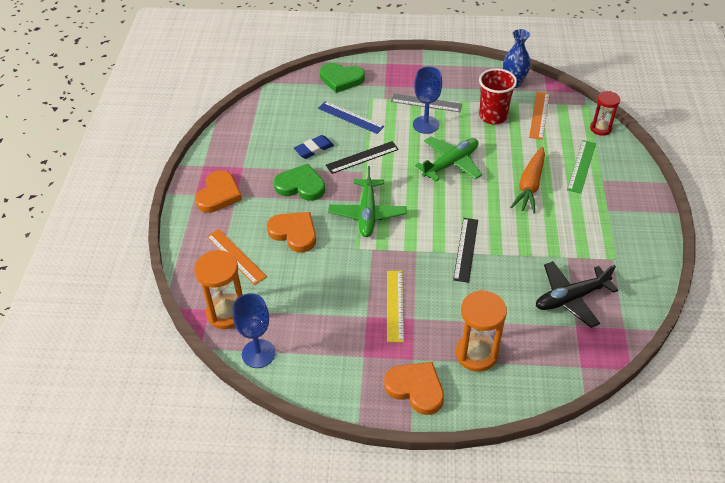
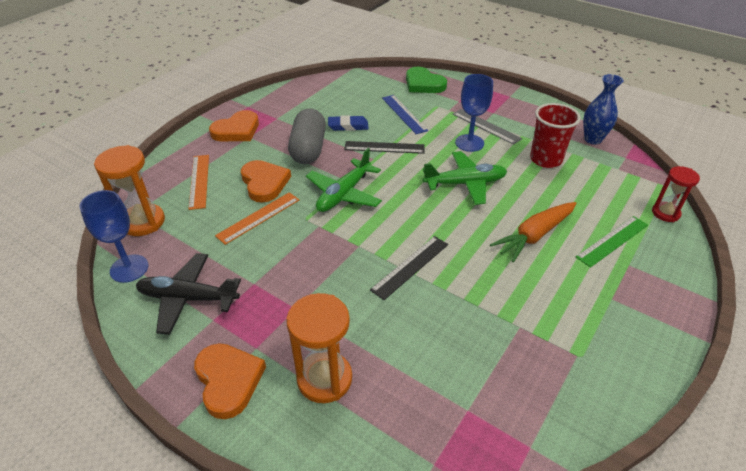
camera: 30 degrees right, 5 degrees down
green heart [274,164,325,201] -> grey capsule [288,108,326,164]
yellow ruler [387,271,404,342] -> none
orange ruler [529,92,550,140] -> orange ruler moved to [215,192,299,245]
black plane [536,261,618,328] -> black plane moved to [136,253,241,335]

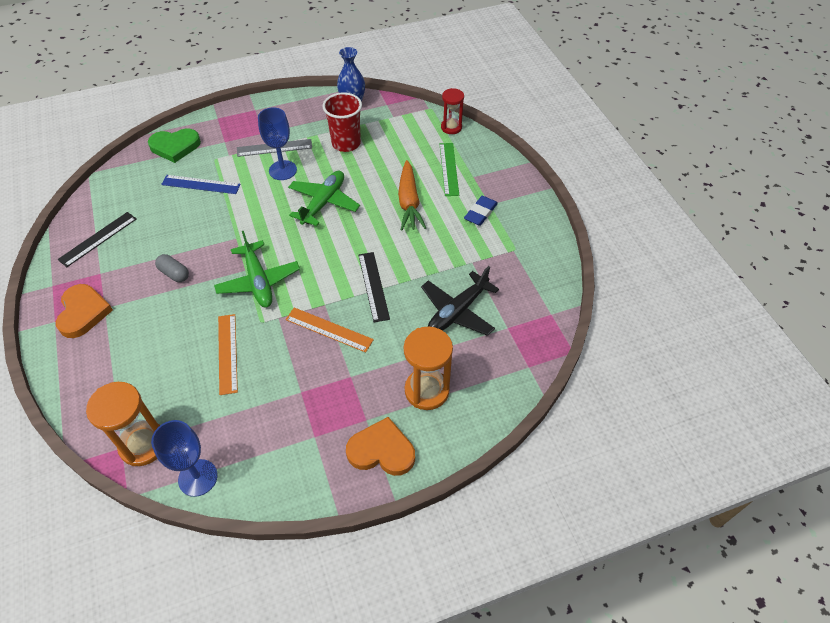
camera: 55 degrees left, 10 degrees up
black plane [136,253,241,335] -> black plane moved to [421,266,499,336]
orange ruler [189,155,209,210] -> orange ruler moved to [285,308,374,352]
orange heart [241,160,291,202] -> none
grey capsule [288,108,326,164] -> grey capsule [155,254,189,282], size x0.51
blue eraser [328,115,369,131] -> blue eraser moved to [464,196,498,226]
black ruler [344,141,425,154] -> black ruler moved to [57,212,136,267]

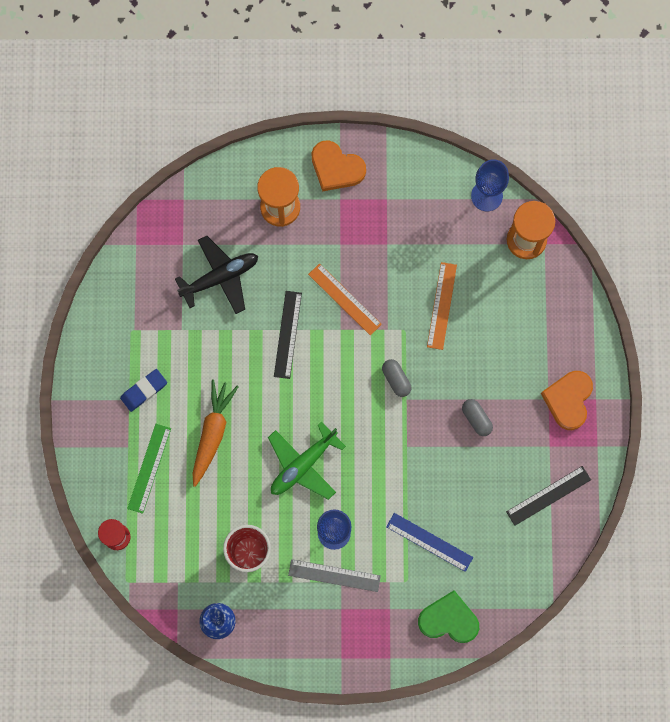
camera: 160 degrees left, 25 degrees up
green plane [214,231,300,307] -> grey capsule [382,359,411,397]

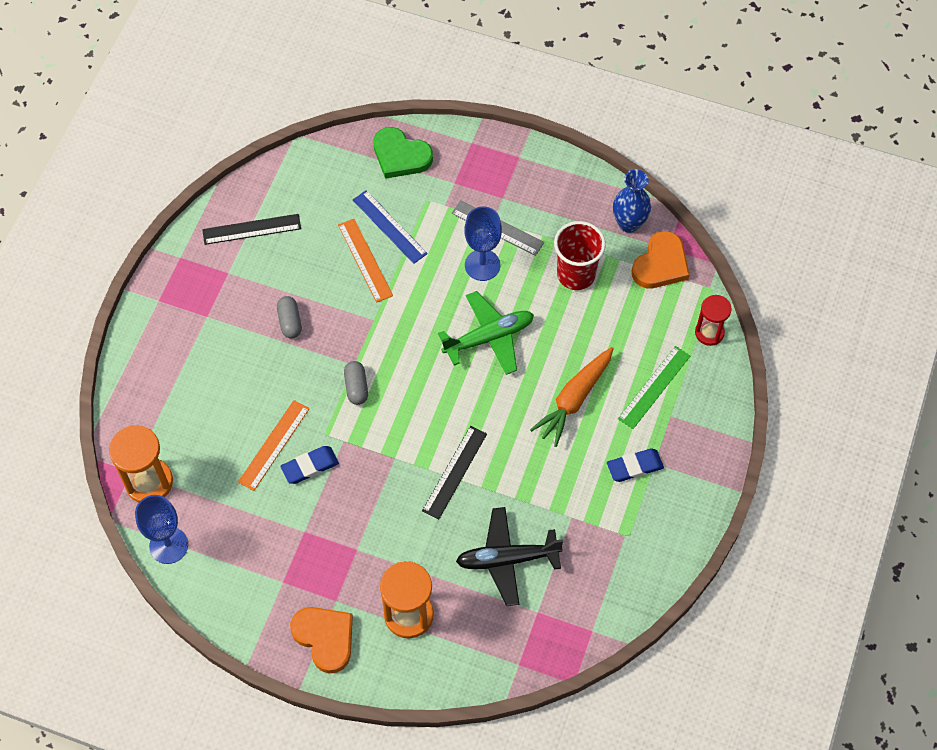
camera: 160 degrees left, 15 degrees down
orange ruler [308,263,382,336] -> orange ruler moved to [338,219,393,303]
orange heart [541,371,593,430] -> orange heart moved to [632,231,690,288]
none -> blue eraser [281,446,339,484]

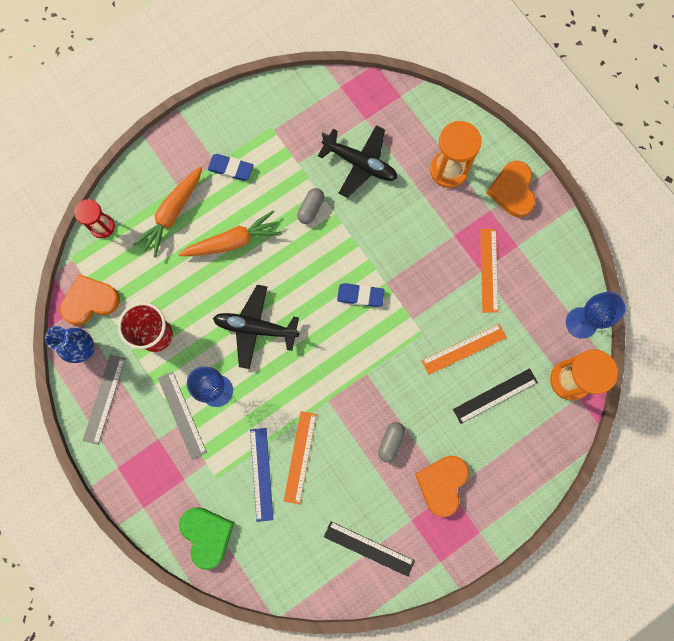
camera: 145 degrees left, 15 degrees up
blue eraser [281,446,339,484] -> blue eraser moved to [337,283,385,307]
grey capsule [344,361,368,405] -> grey capsule moved to [297,188,324,224]
black ruler [422,426,487,519] -> black ruler moved to [453,368,538,424]
green plane [438,291,534,375] -> black plane [213,285,299,369]
green ruler [618,346,690,429] -> orange carrot [133,167,202,258]
none -> grey ruler [83,354,126,445]
none -> orange heart [415,456,469,517]
none -> orange ruler [480,229,498,313]

